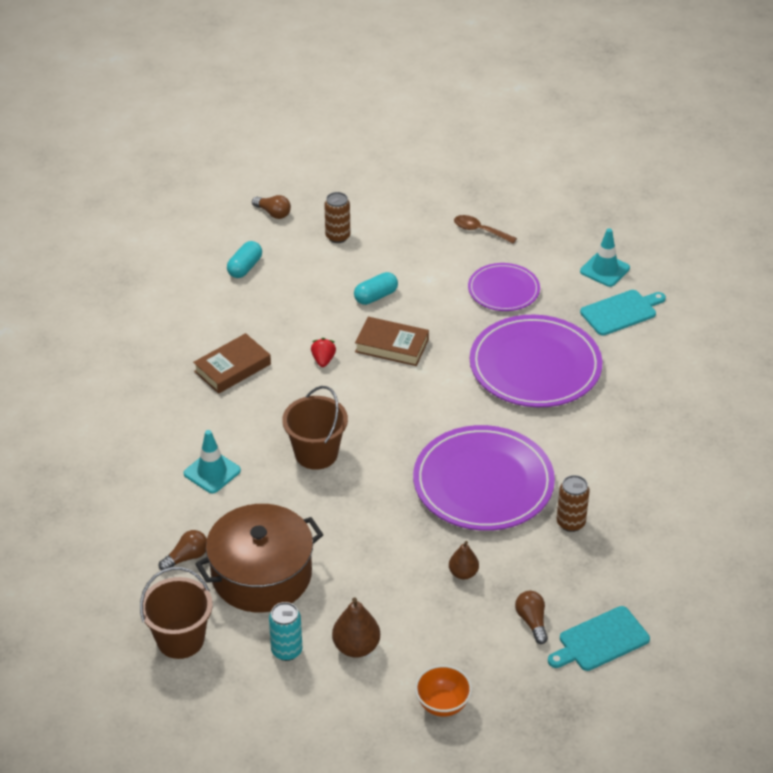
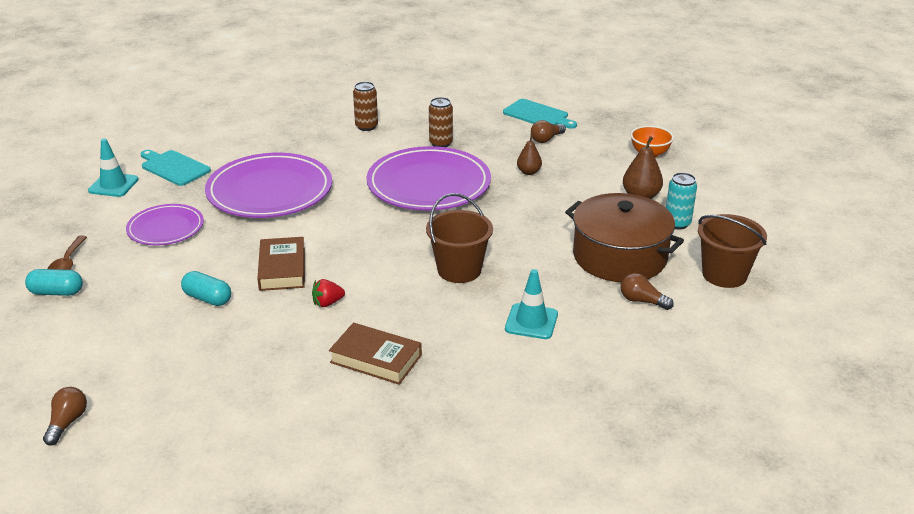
camera: 115 degrees left, 10 degrees down
turquoise capsule [227,241,262,278] -> turquoise capsule moved to [25,269,83,296]
brown can [324,192,350,243] -> brown can moved to [353,82,378,131]

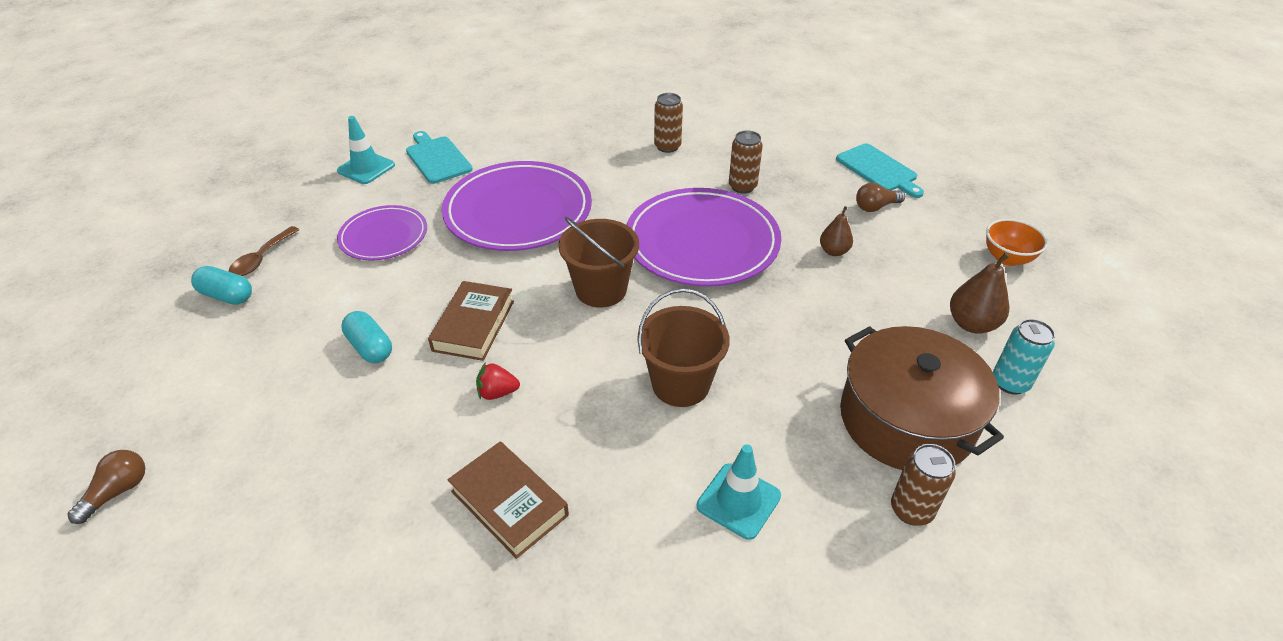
camera: 20 degrees right, 10 degrees up
brown light bulb [621,273,674,310] -> brown can [891,444,956,526]
brown bucket [698,214,767,288] -> brown bucket moved to [558,217,639,308]

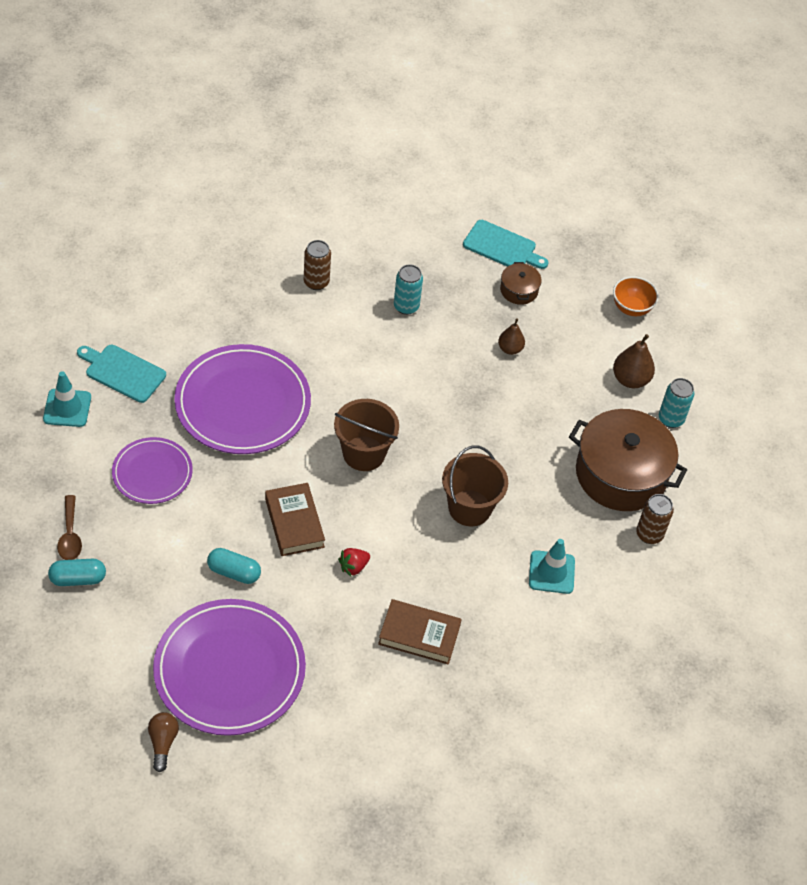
camera: 35 degrees left, 10 degrees up
purple plate [626,188,781,287] -> purple plate moved to [153,599,306,736]
brown can [729,130,763,193] -> turquoise can [394,264,423,315]
brown light bulb [856,183,905,212] -> brown pot [500,262,542,305]

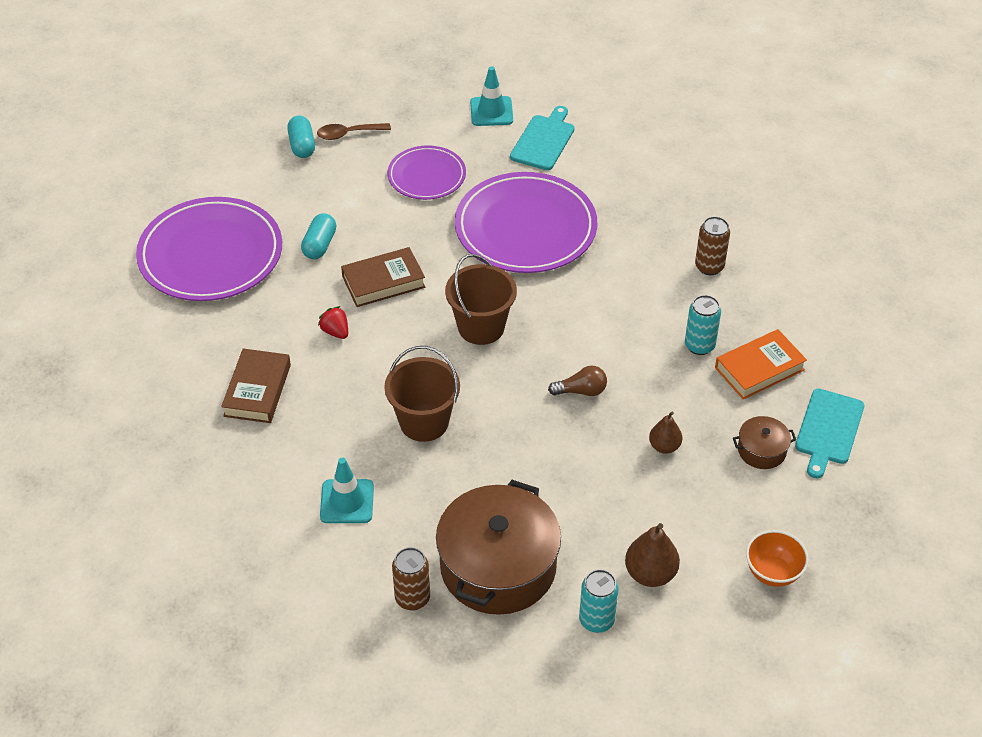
camera: 90 degrees right, 5 degrees down
brown light bulb [148,712,179,772] -> brown light bulb moved to [548,365,607,396]
none -> orange book [715,329,807,400]

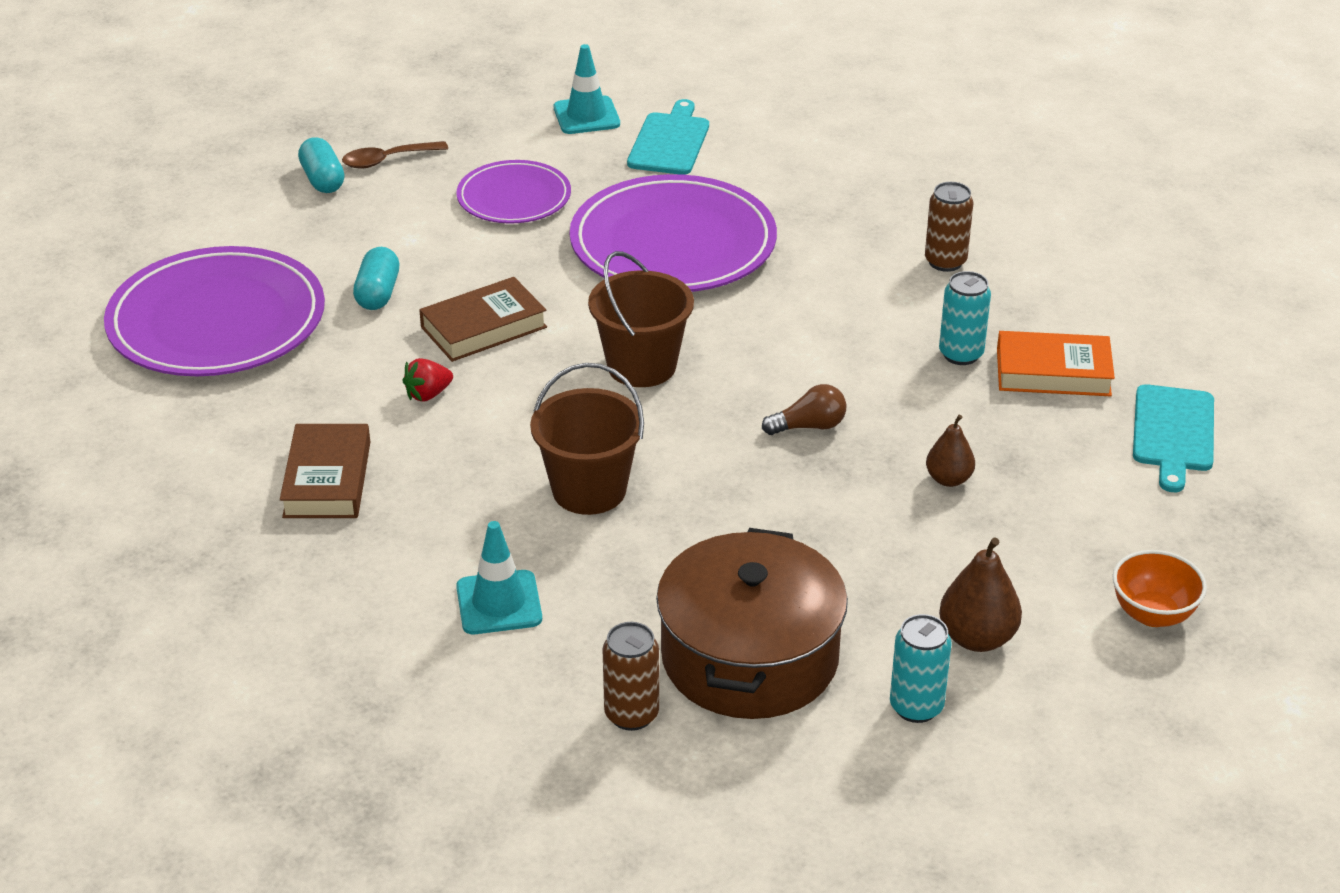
camera: 10 degrees left, 10 degrees down
red strawberry [318,306,348,339] -> red strawberry turned 75 degrees counterclockwise [402,358,453,402]
orange book [715,329,807,400] -> orange book turned 45 degrees clockwise [997,331,1115,396]
brown pot [733,416,796,469] -> none

